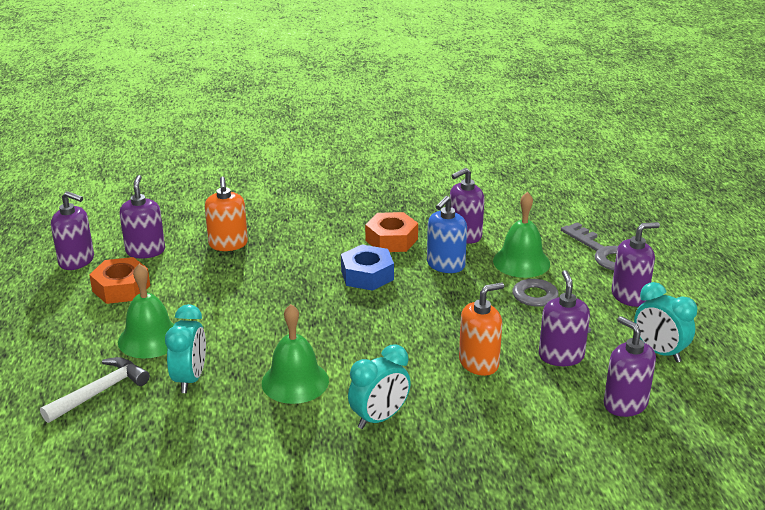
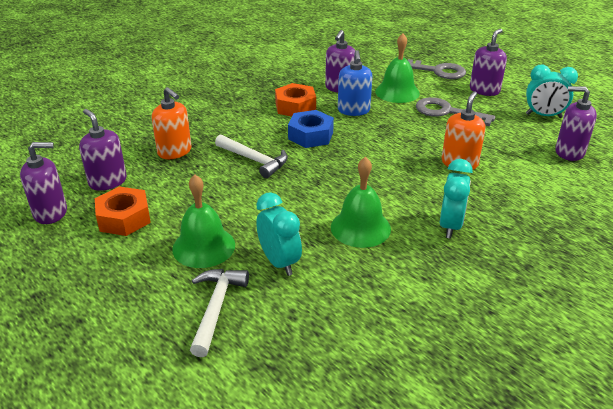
camera: 35 degrees left, 5 degrees up
purple soap dispenser [539,270,590,366] -> none
none -> white hammer [215,134,288,178]

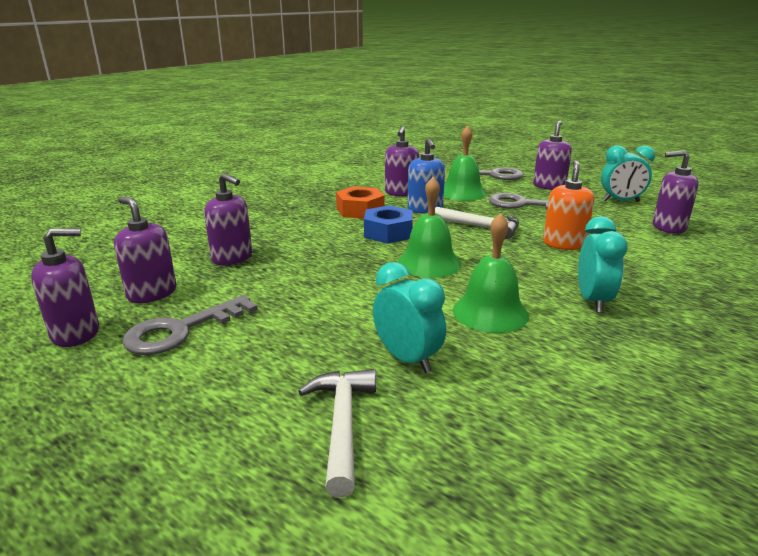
camera: 10 degrees left, 10 degrees down
orange nut [95,186,151,236] -> grey key [122,295,258,355]
orange soap dispenser [152,87,191,159] -> purple soap dispenser [204,173,252,265]
green bell [172,175,235,268] -> green bell moved to [398,177,461,278]
white hammer [215,134,288,178] -> white hammer moved to [435,207,519,239]

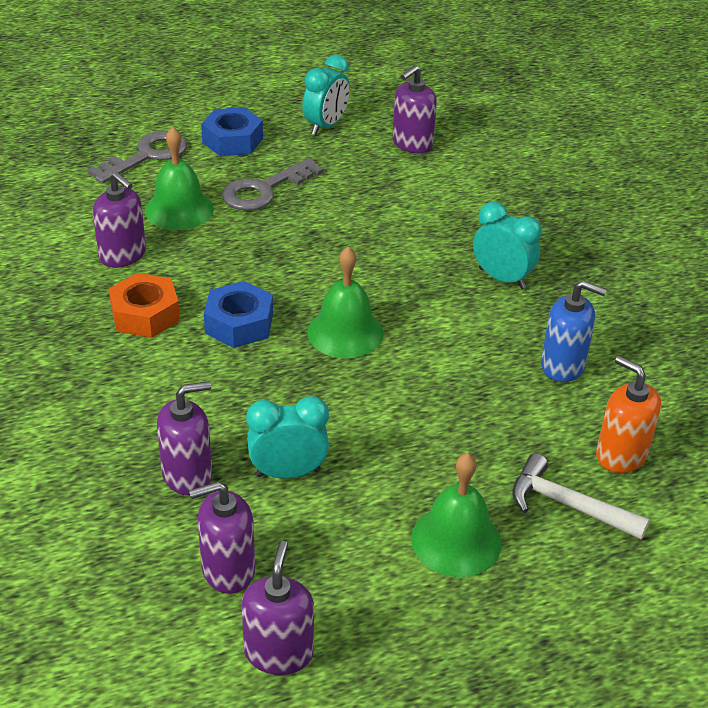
camera: 60 degrees left, 15 degrees up
grey key [122,295,258,355] -> none
turquoise clock [373,262,446,373] -> turquoise clock moved to [246,396,329,479]
blue soap dispenser [407,138,445,214] -> blue soap dispenser moved to [541,280,607,382]
white hammer [435,207,519,239] -> none
green bell [453,213,529,333] -> green bell moved to [411,453,502,577]
purple soap dispenser [533,121,572,190] -> blue nut [201,107,263,156]
orange soap dispenser [543,160,594,250] -> orange soap dispenser moved to [596,356,661,473]

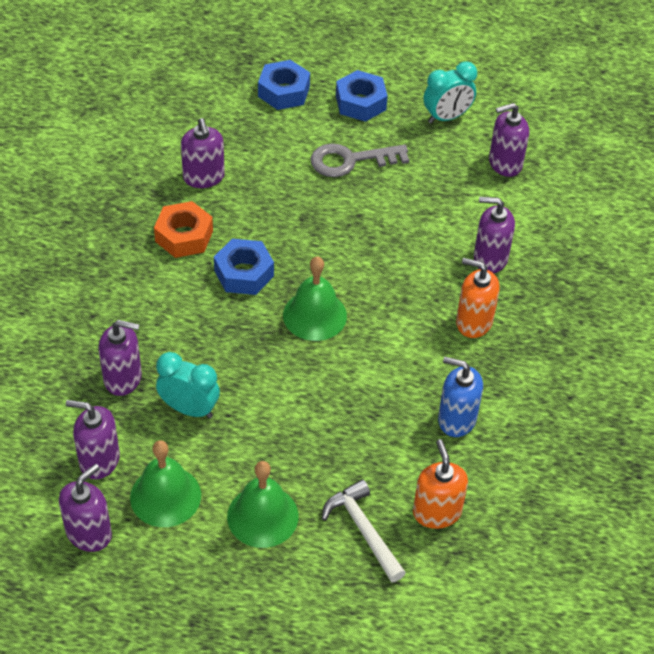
camera: 30 degrees right, 10 degrees up
grey key [87,131,187,184] -> blue nut [258,60,310,110]
green bell [145,127,214,230] -> green bell moved to [130,440,201,527]
turquoise clock [473,202,542,289] -> orange soap dispenser [456,258,500,338]
blue soap dispenser [541,280,607,382] -> blue soap dispenser turned 150 degrees clockwise [438,357,483,437]
none -> purple soap dispenser [474,197,515,273]

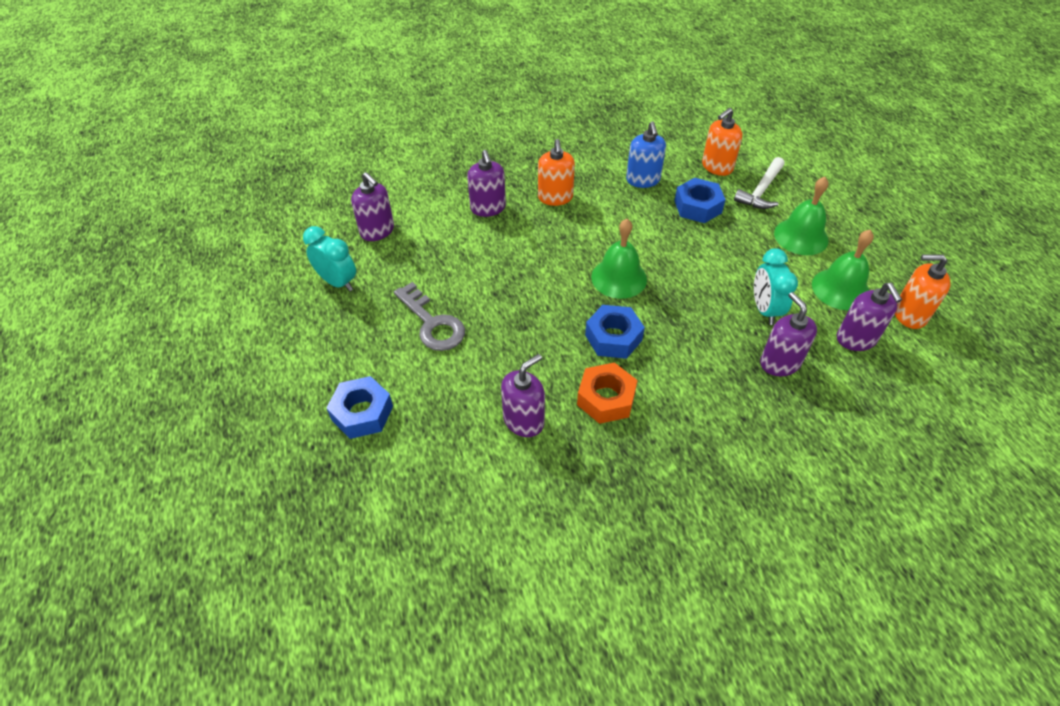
camera: 115 degrees left, 0 degrees up
purple soap dispenser [59,464,112,552] -> orange soap dispenser [895,254,951,329]
blue nut [336,70,388,122] -> blue nut moved to [674,178,726,223]

